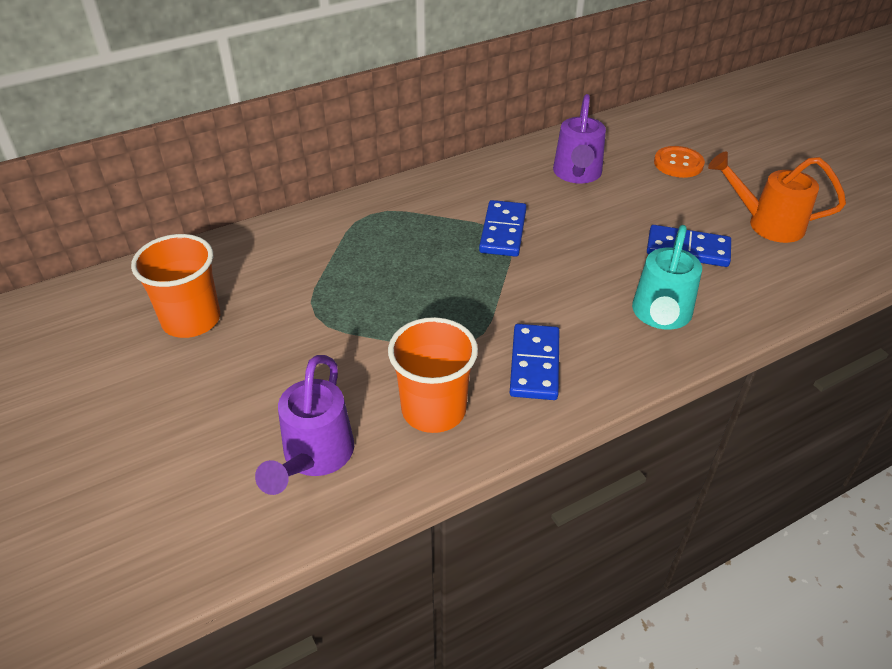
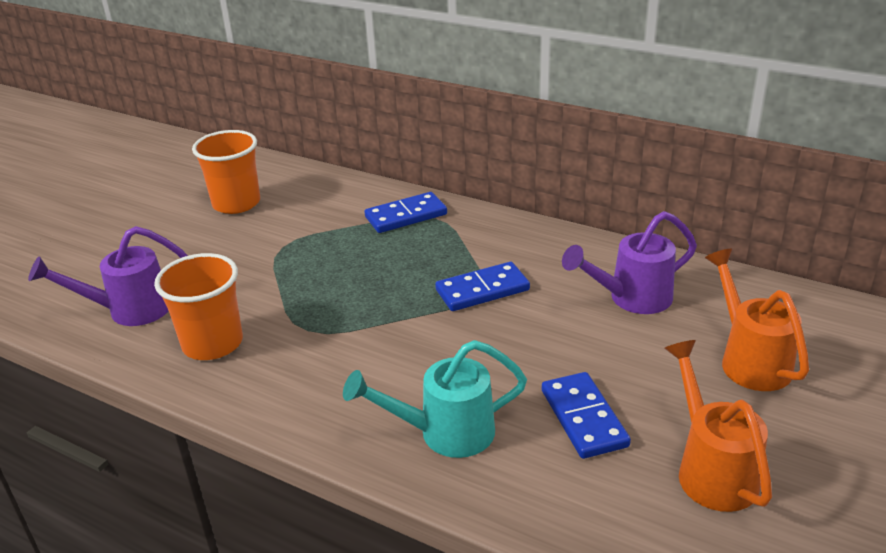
camera: 60 degrees right, 10 degrees down
blue domino [510,324,559,400] -> blue domino moved to [364,192,447,233]
orange button [654,146,705,178] -> orange watering can [705,249,809,391]

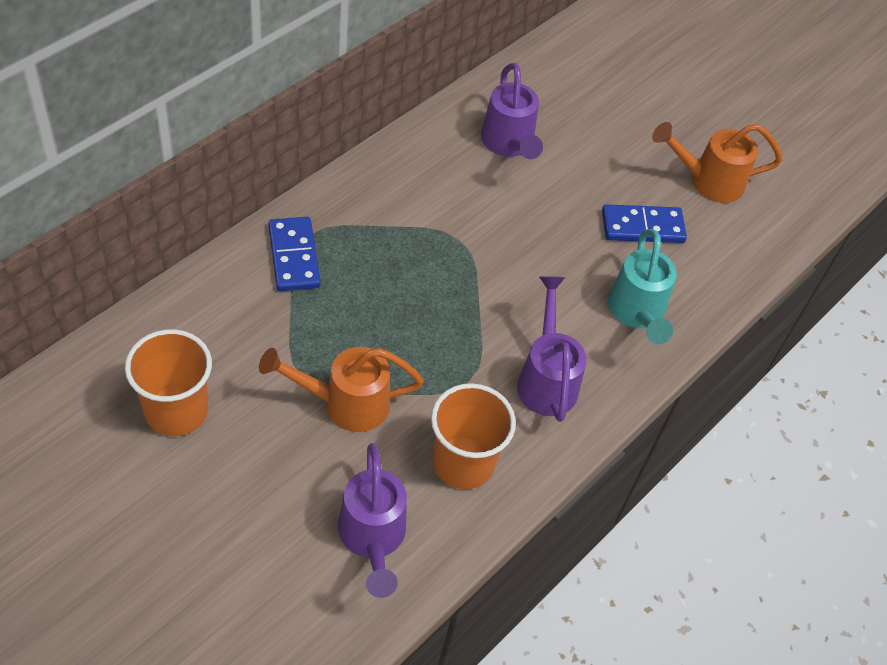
camera: 85 degrees left, 20 degrees up
blue domino [435,262,530,311] -> none
orange watering can [705,249,809,391] -> orange watering can moved to [259,347,424,432]
none -> purple watering can [517,276,587,422]

